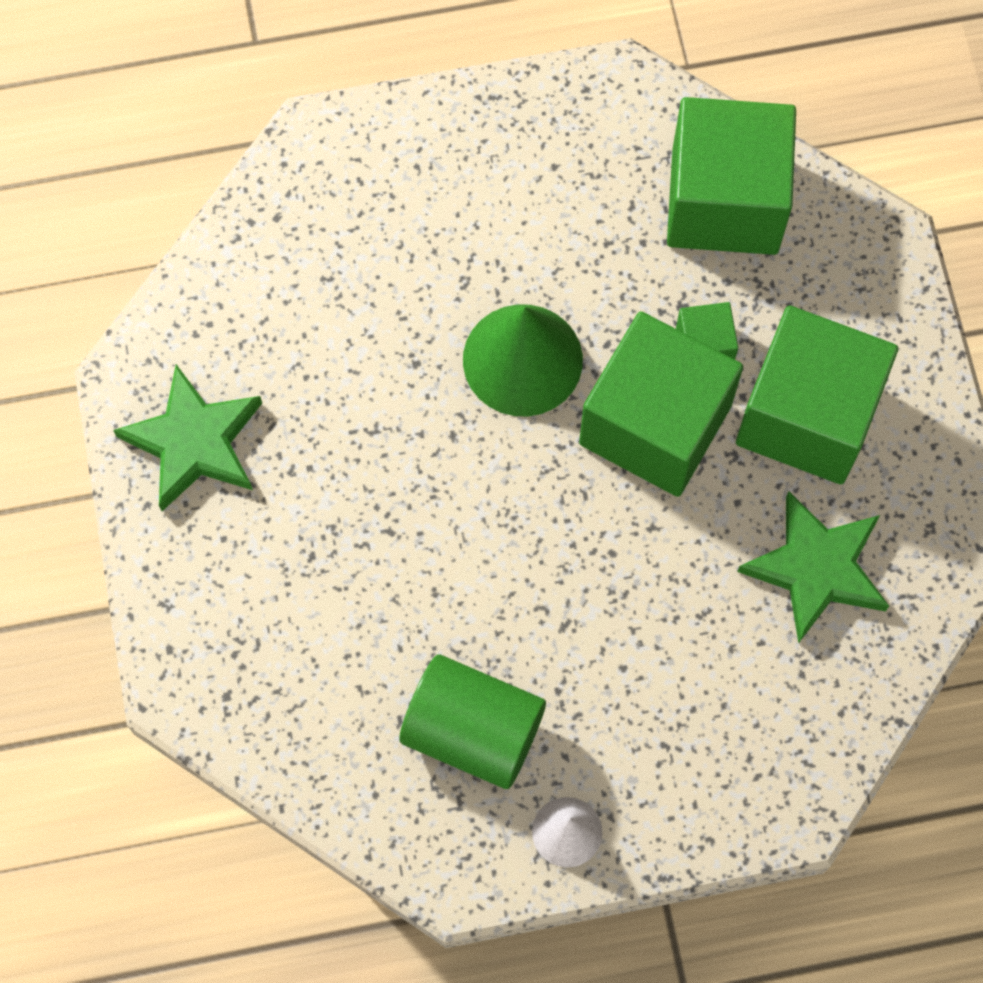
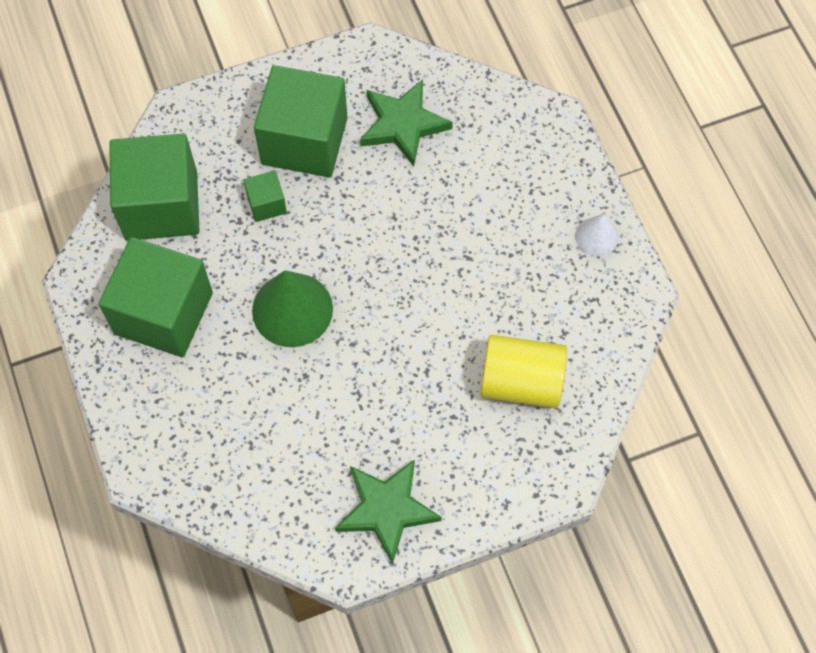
camera: 100 degrees left, 5 degrees down
green cylinder [399,655,546,789] -> none
green cube [579,311,743,497] -> green cube moved to [98,237,213,357]
none -> yellow cylinder [480,335,567,408]

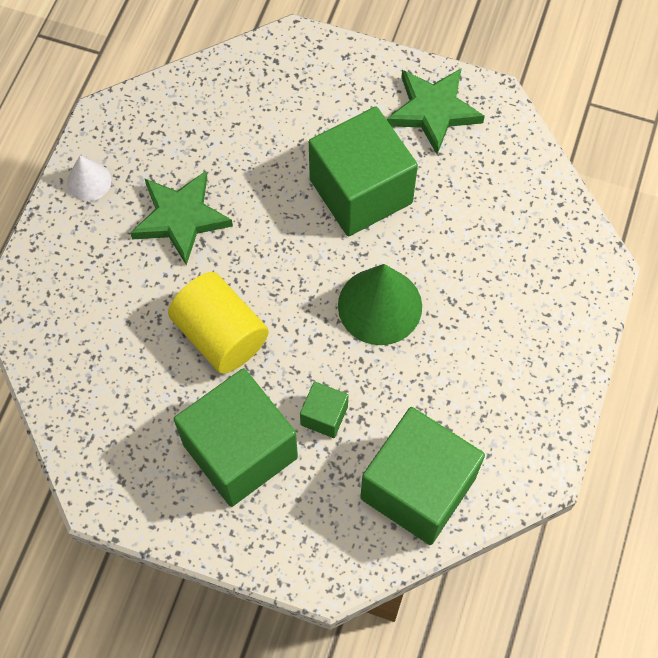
camera: 140 degrees left, 0 degrees up
green cube [98,237,213,357] -> green cube moved to [309,106,418,236]
green star [360,79,453,166] -> green star moved to [130,171,233,265]
yellow cylinder [480,335,567,408] -> yellow cylinder moved to [168,272,269,374]

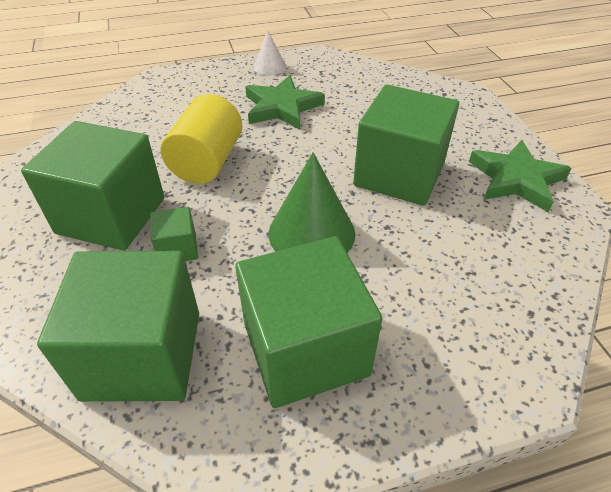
camera: 55 degrees right, 20 degrees down
none -> green cube [235,236,382,408]

